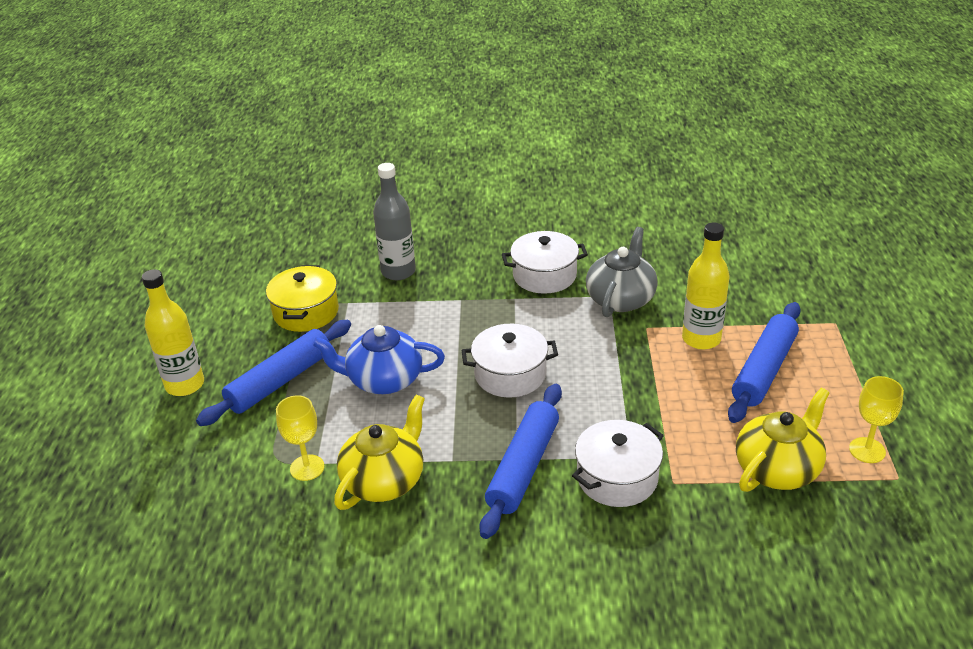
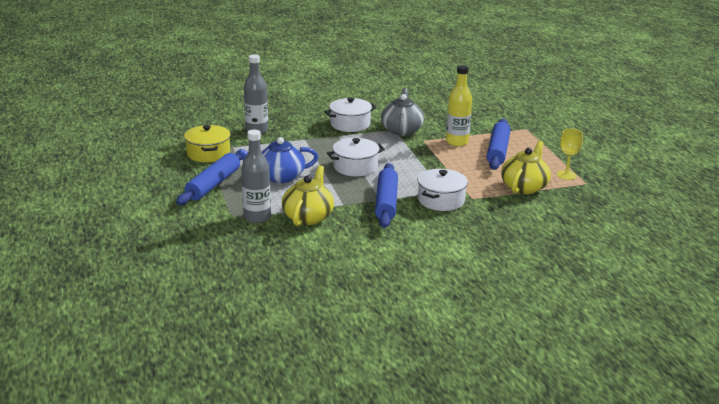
camera: 20 degrees left, 10 degrees down
yellow bottle [142,269,204,396] -> none
yellow goblet [276,395,325,481] -> grey bottle [241,130,271,223]

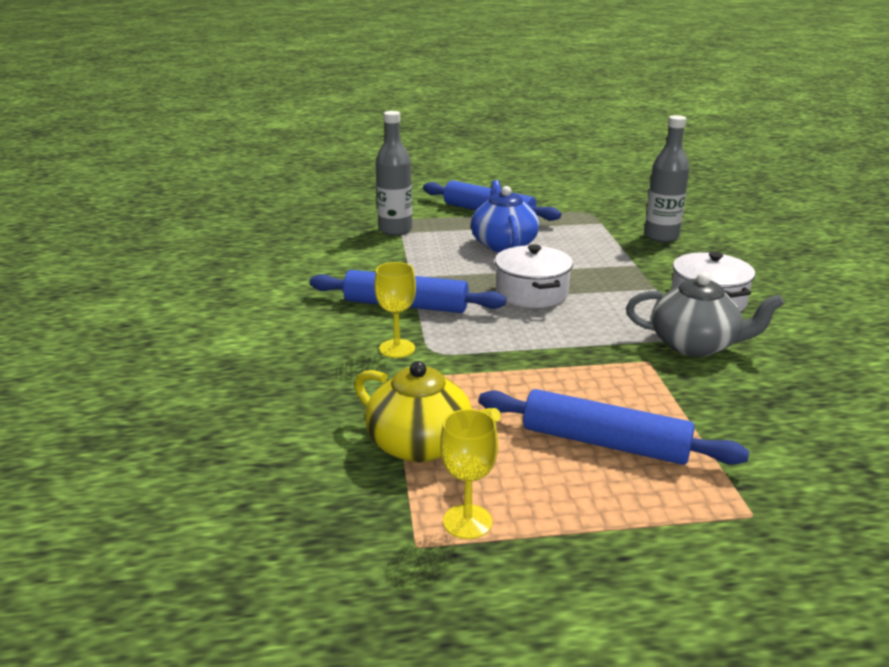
camera: 100 degrees right, 0 degrees up
yellow pot [184,125,231,162] -> none
yellow teapot [282,165,334,226] -> none
white pot [418,169,468,211] -> yellow goblet [374,262,416,358]
yellow bottle [446,65,472,146] -> none

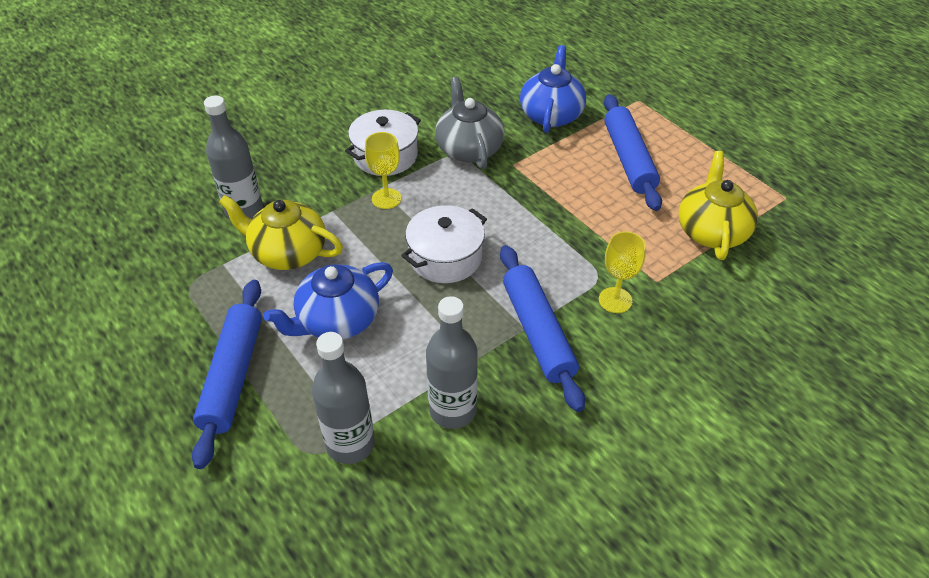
camera: 120 degrees left, 20 degrees up
yellow goblet [440,409,498,539] -> yellow goblet moved to [365,132,401,209]
none -> yellow teapot [219,195,343,270]
none -> grey bottle [426,296,478,429]
none -> blue teapot [520,45,586,133]

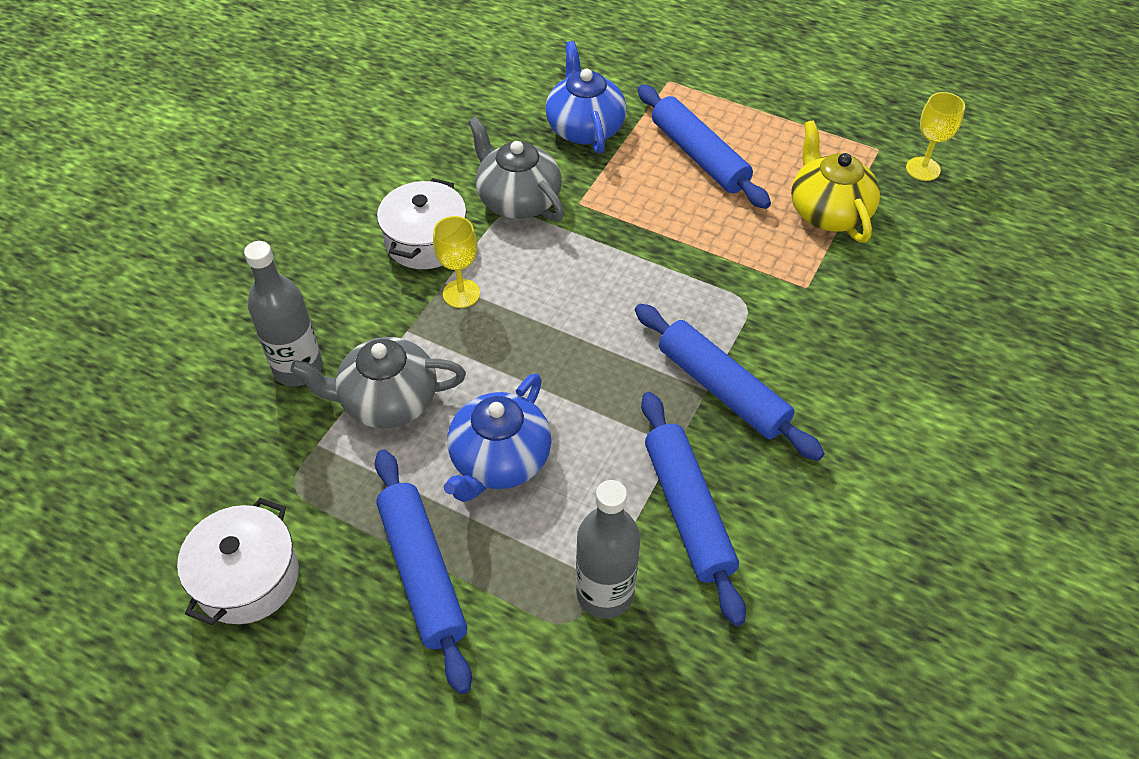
camera: 25 degrees left, 5 degrees up
yellow teapot [219,195,343,270] -> grey teapot [290,337,466,428]
white pot [401,205,487,283] -> white pot moved to [177,498,299,625]
grey bottle [426,296,478,429] -> blue rolling pin [641,392,746,626]
yellow goblet [599,231,646,313] -> yellow goblet moved to [906,92,965,181]

